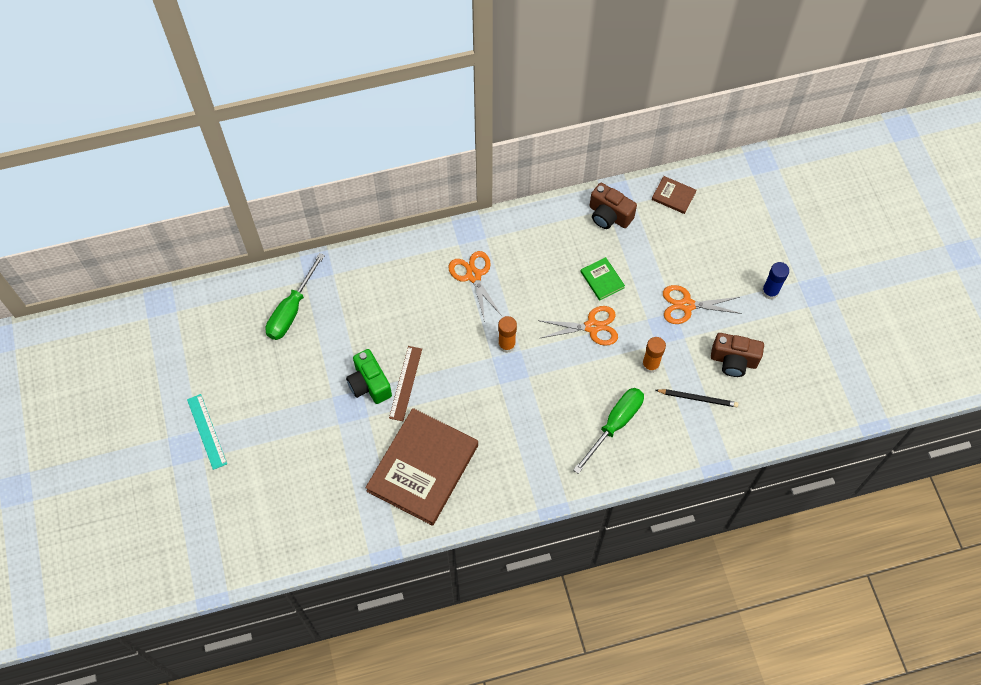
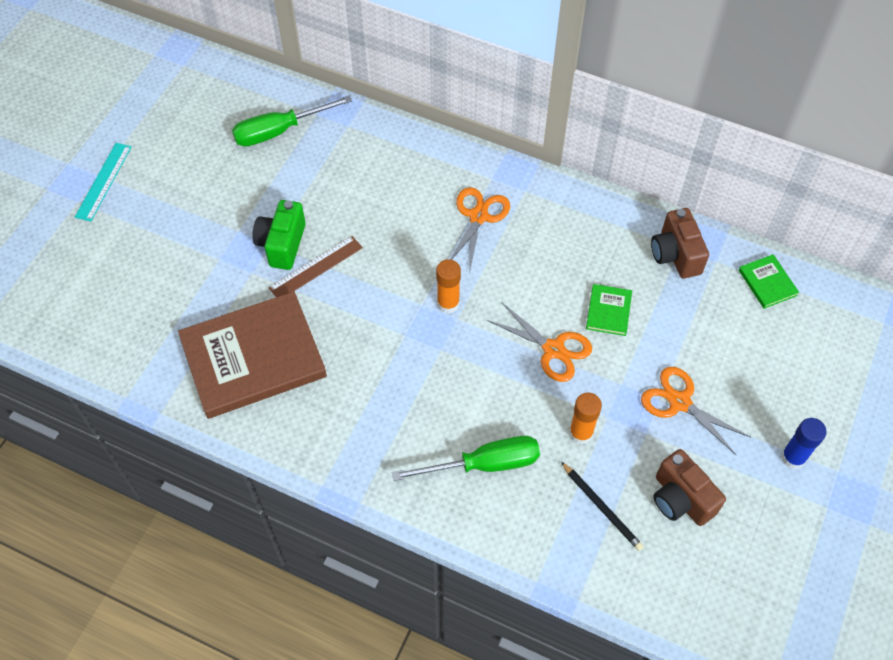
camera: 40 degrees right, 5 degrees down
brown book [652,176,696,214] -> green book [739,254,799,309]

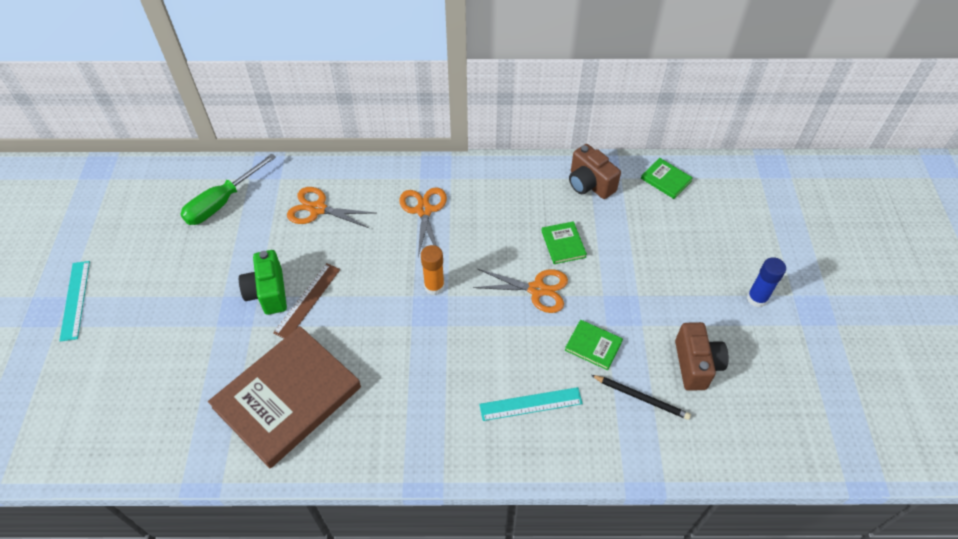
camera: 25 degrees left, 5 degrees down
green screwdriver [392,436,540,481] -> turquoise ruler [479,387,583,421]
orange glue stick [569,393,602,444] -> green book [565,320,623,370]
orange scissors [641,367,750,456] -> orange scissors moved to [287,187,375,229]
brown camera [654,449,726,526] -> brown camera turned 120 degrees counterclockwise [675,322,729,391]

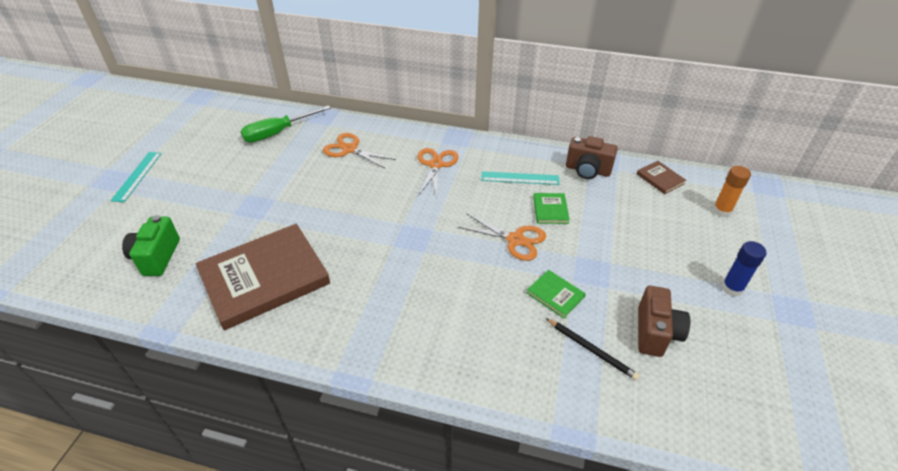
camera: 15 degrees right, 10 degrees down
green camera [239,250,287,315] -> green camera moved to [122,215,180,276]
brown ruler [273,263,340,338] -> none
orange glue stick [421,245,445,295] -> orange glue stick moved to [713,166,751,217]
turquoise ruler [479,387,583,421] -> turquoise ruler moved to [481,171,560,185]
brown camera [569,144,621,199] -> brown camera turned 45 degrees counterclockwise [566,136,618,179]
green book [641,158,693,199] -> brown book [637,161,686,194]

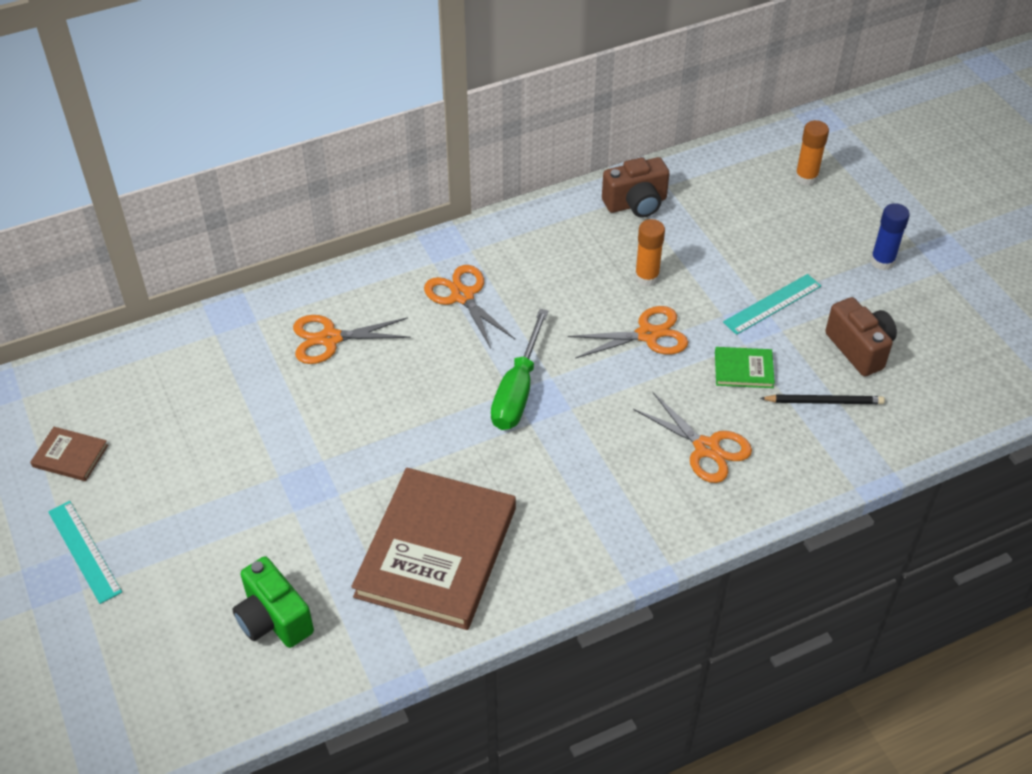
camera: 40 degrees left, 5 degrees up
green screwdriver [240,105,331,142] -> green screwdriver moved to [491,309,549,430]
turquoise ruler [481,171,560,185] -> turquoise ruler moved to [723,274,821,335]
green book [533,193,570,224] -> orange glue stick [635,219,665,286]
brown book [637,161,686,194] -> brown book moved to [30,427,108,481]
none -> orange scissors [633,392,752,483]

